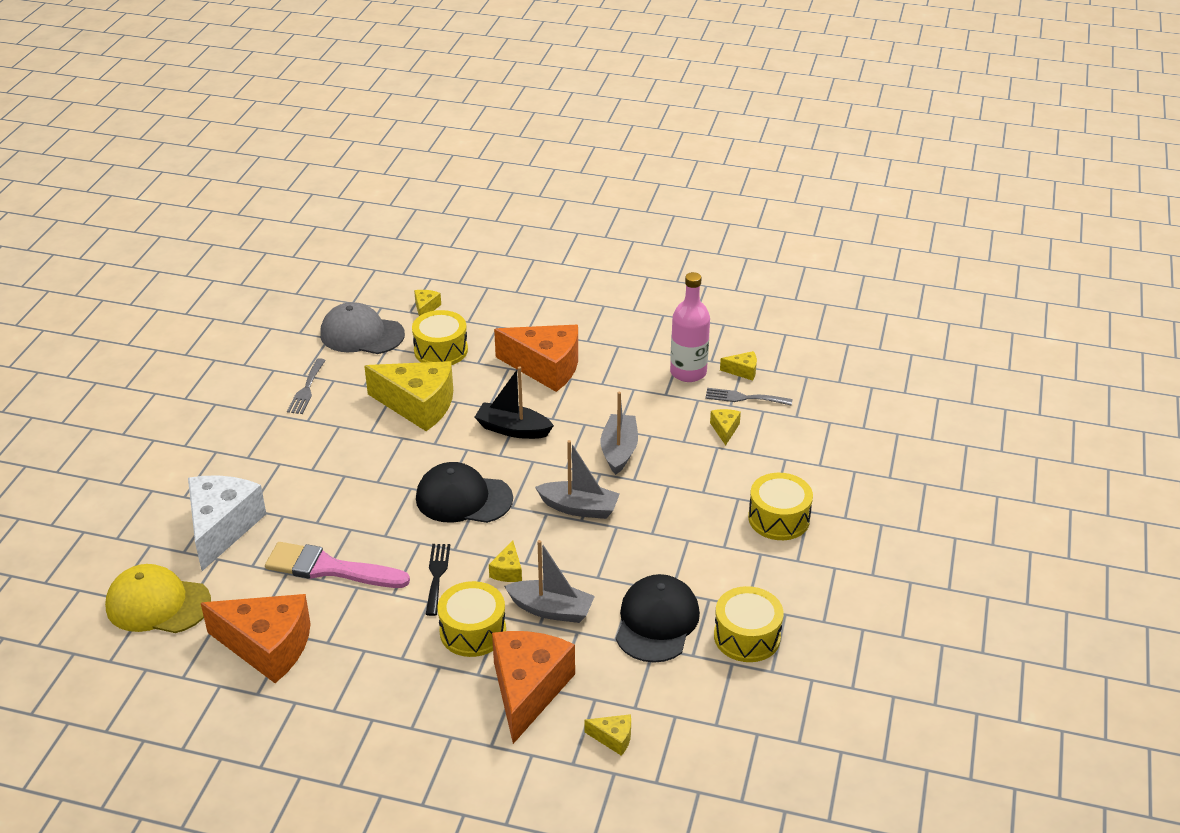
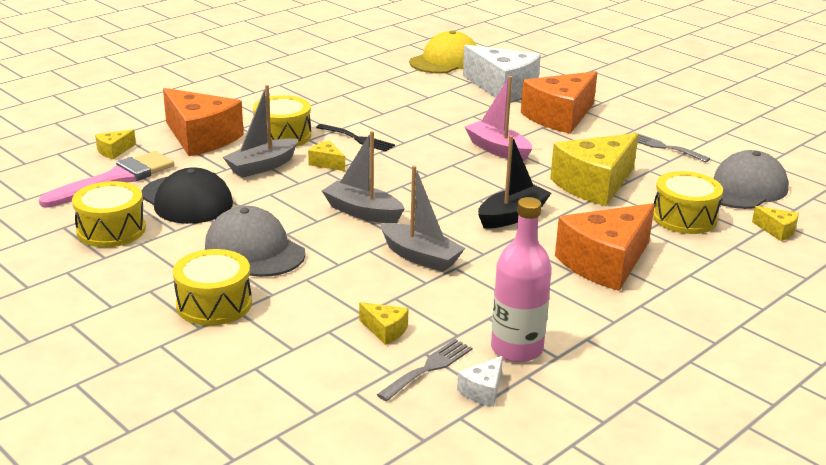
camera: 120 degrees right, 10 degrees down
orange cheese [201,594,311,683] -> orange cheese moved to [521,71,597,134]
pink brush [265,542,410,588] -> pink brush moved to [39,151,174,208]
black cap [416,462,513,523] -> none
grey boat [535,440,620,519] -> grey boat turned 75 degrees clockwise [322,131,405,223]
yellow cheese [720,351,757,381] -> white cheese [457,356,503,407]
none -> grey cap [205,206,306,277]
none -> pink boat [465,76,532,162]

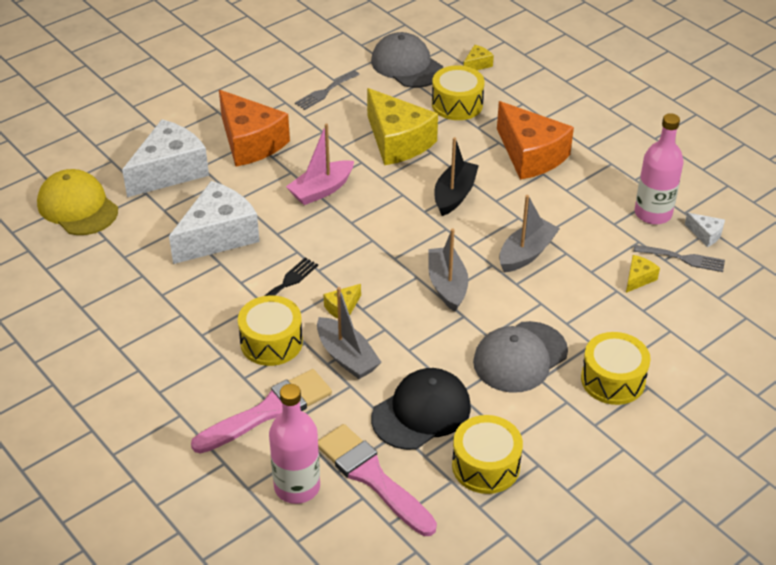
camera: 85 degrees left, 15 degrees up
yellow cheese [95,130,136,159] -> pink bottle [269,384,320,504]
orange cheese [163,88,244,156] -> pink brush [191,369,332,454]
grey boat [322,131,405,223] -> grey boat turned 135 degrees clockwise [428,229,469,312]
grey fork [377,339,472,401] -> grey fork turned 150 degrees clockwise [633,245,725,272]
black boat [478,135,551,229] -> black boat turned 60 degrees clockwise [435,137,479,216]
none -> white cheese [169,181,260,264]

